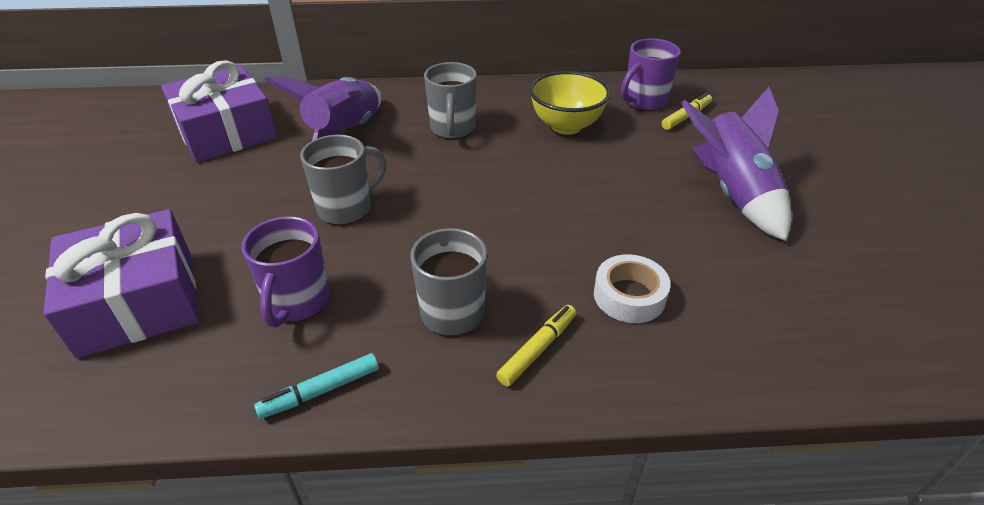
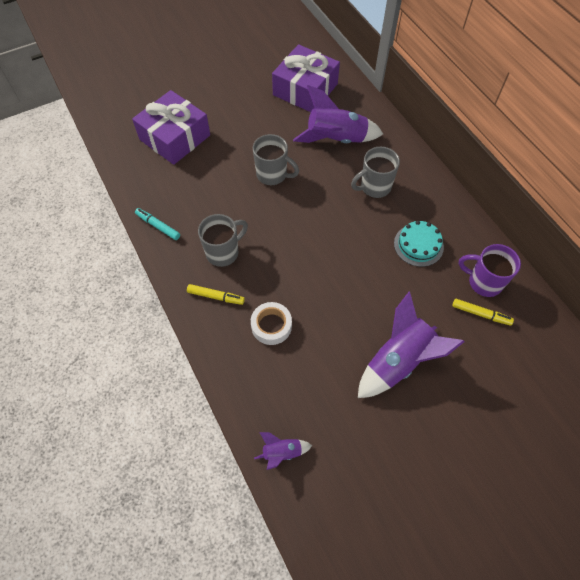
camera: 65 degrees right, 20 degrees up
purple mug [241,216,330,327] -> none
yellow bowl [529,71,611,135] -> turquoise cake [394,221,444,267]
none -> purple rocket [254,432,312,470]

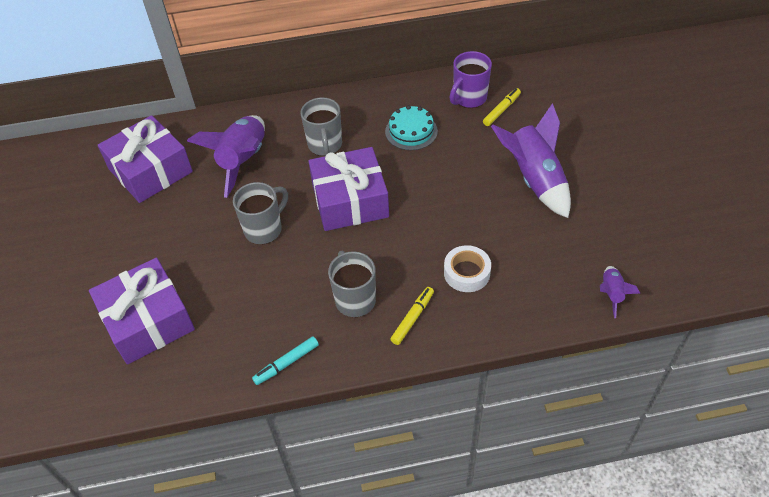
camera: 70 degrees left, 10 degrees down
none -> purple gift [308,147,389,231]

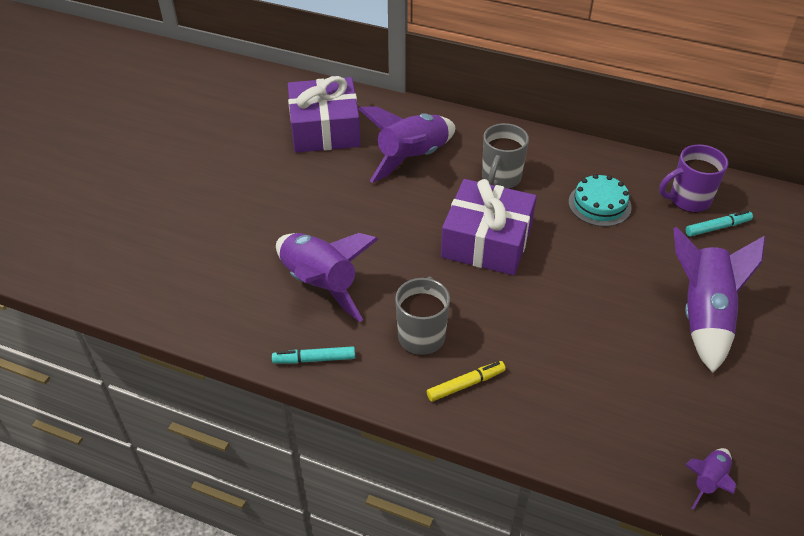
camera: 30 degrees right, 5 degrees down
purple gift [89,258,195,365] -> none
grey mug [233,182,288,245] -> none
white tape [444,245,491,292] -> none
yellow marker [483,88,521,126] -> turquoise marker [686,211,753,237]
none -> purple rocket [276,233,379,322]

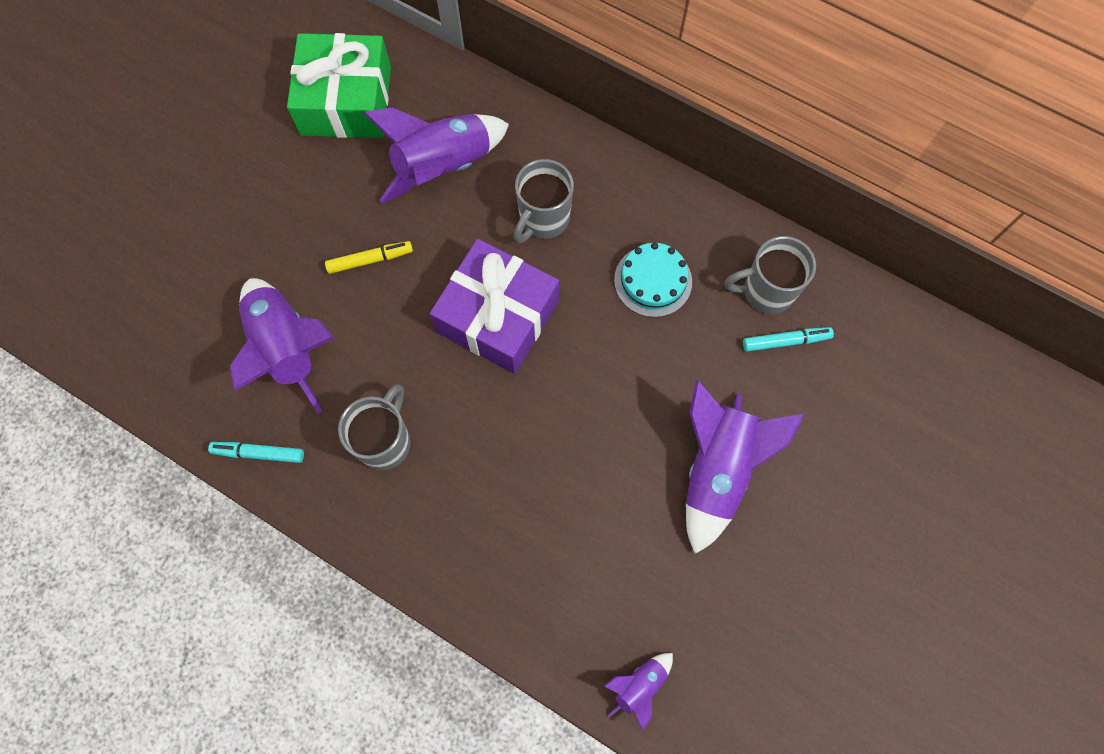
camera: 10 degrees right, 25 degrees up
purple gift [288,76,361,153] -> green gift [287,33,391,138]
yellow marker [427,361,506,402] -> yellow marker moved to [325,241,413,274]
purple mug [659,144,728,213] -> grey mug [725,236,816,314]

